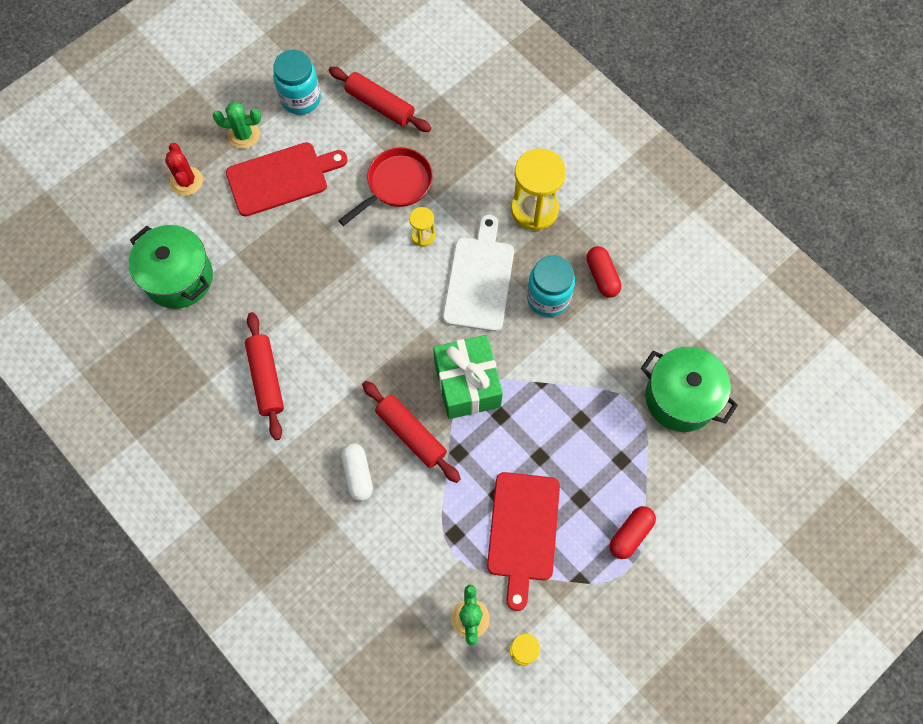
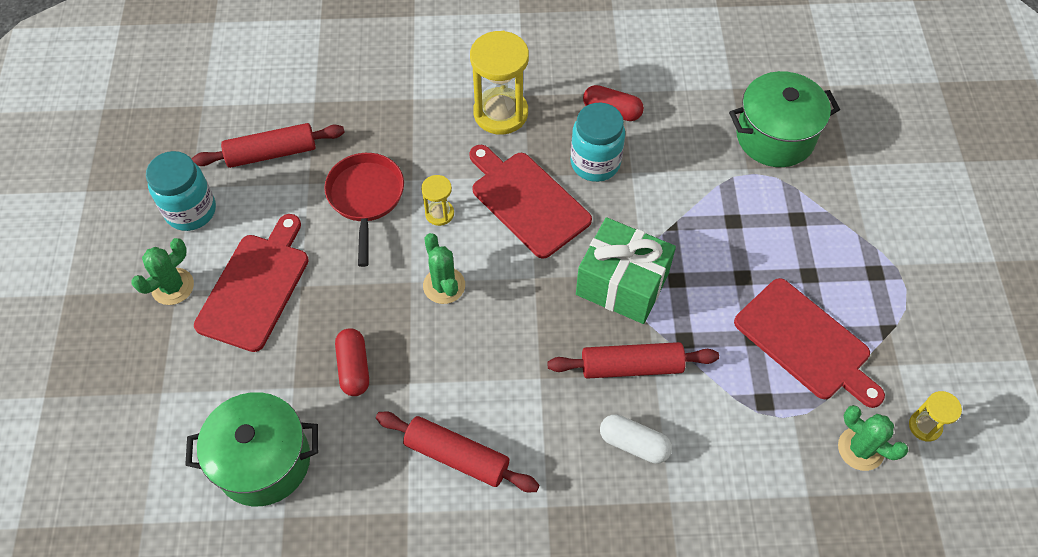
camera: 50 degrees left, 10 degrees down
red cactus [165,143,203,196] -> none
white cutting board [443,215,514,332] -> red cutting board [469,145,592,259]
red capsule [610,506,656,559] -> red capsule moved to [335,328,369,396]
none -> green cactus [423,233,465,304]

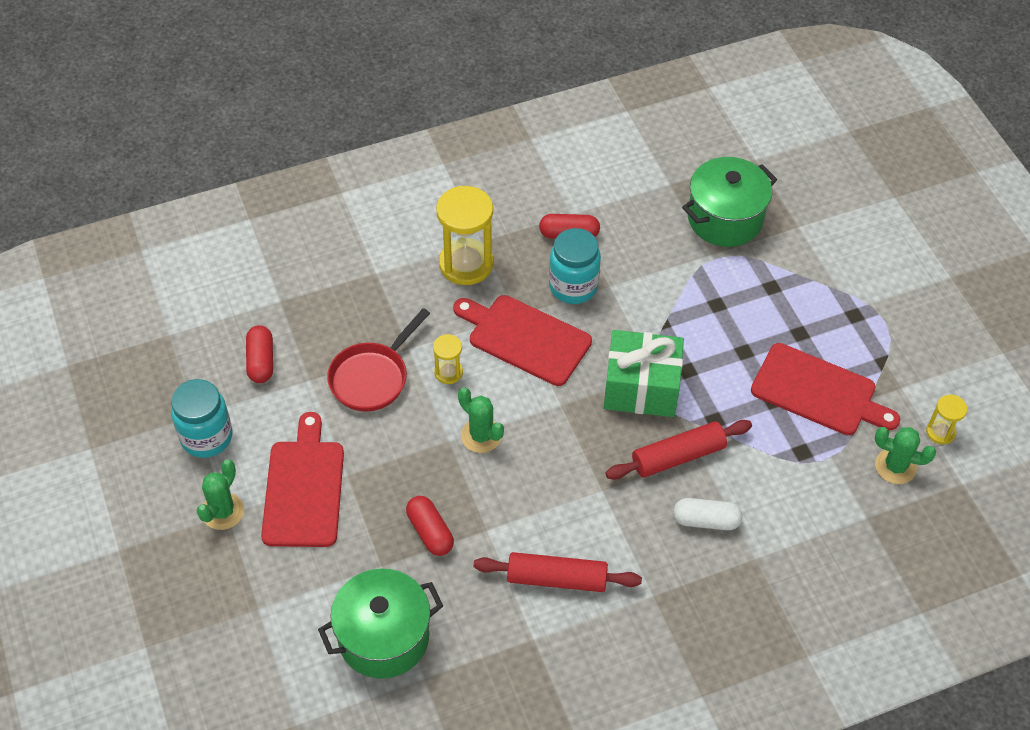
camera: 20 degrees left, 5 degrees down
red rolling pin [192,123,345,168] -> red capsule [246,325,273,383]
red pan [324,153,404,267] -> red pan turned 120 degrees counterclockwise [327,308,430,411]

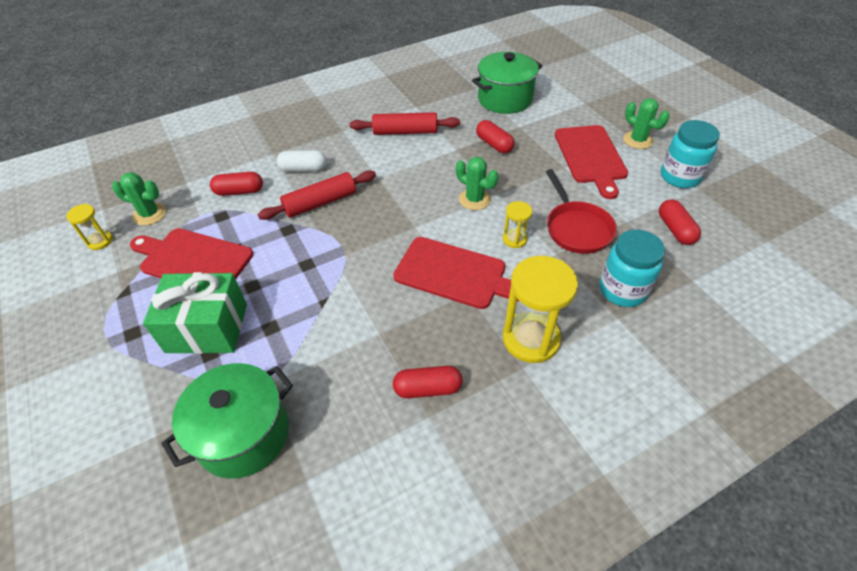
camera: 175 degrees right, 5 degrees down
green cactus [197,459,244,530] -> green cactus turned 60 degrees counterclockwise [623,98,670,149]
red pan [327,308,430,411] -> red pan turned 135 degrees clockwise [546,169,617,254]
turquoise jar [549,228,601,304] -> turquoise jar moved to [600,230,665,307]
green gift [604,330,684,417] -> green gift moved to [143,272,247,354]
none -> red capsule [210,172,263,196]

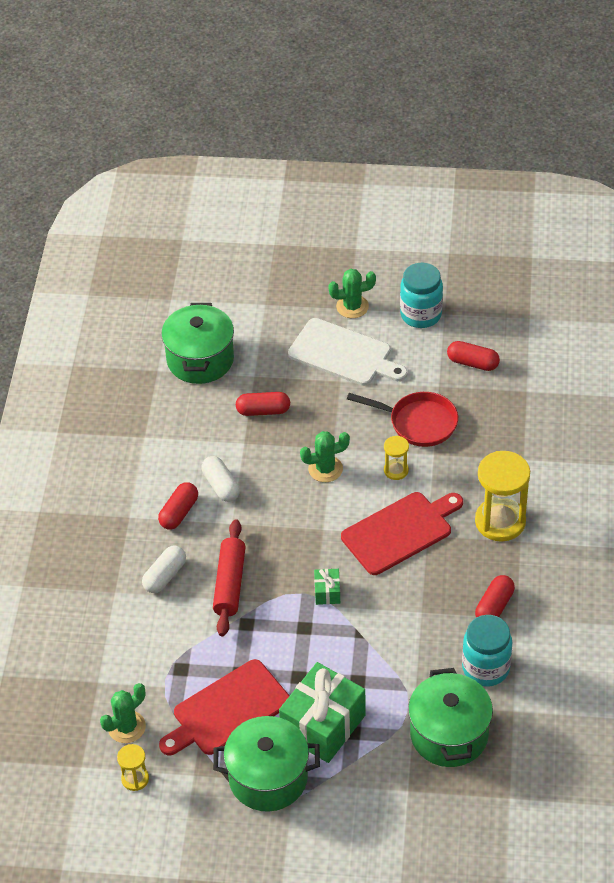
camera: 55 degrees left, 0 degrees up
red capsule [210,172,263,196] -> red capsule moved to [158,482,198,530]
red rolling pin [350,112,460,135] -> none
red cutting board [555,125,628,199] -> white cutting board [288,318,408,386]
turquoise jar [600,230,665,307] -> turquoise jar moved to [462,615,512,687]
none -> white capsule [202,456,240,502]
none -> green pot [213,716,320,812]
none -> green gift [314,569,340,605]

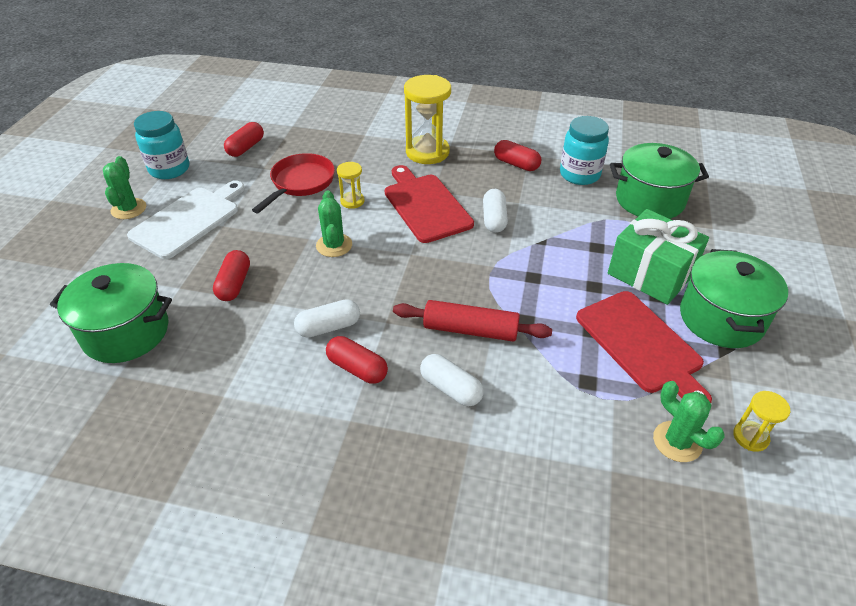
camera: 85 degrees left, 5 degrees down
green gift [314,569,340,605] -> none
none -> white capsule [483,189,508,233]

